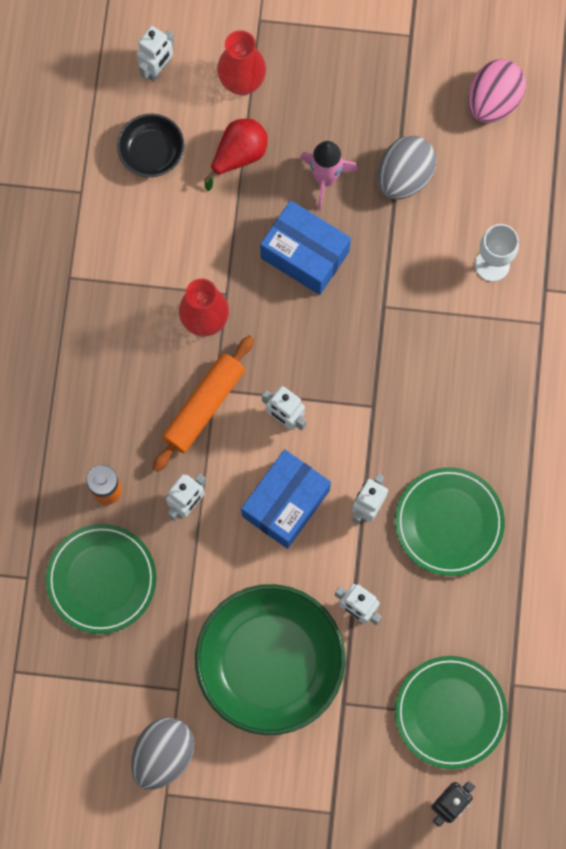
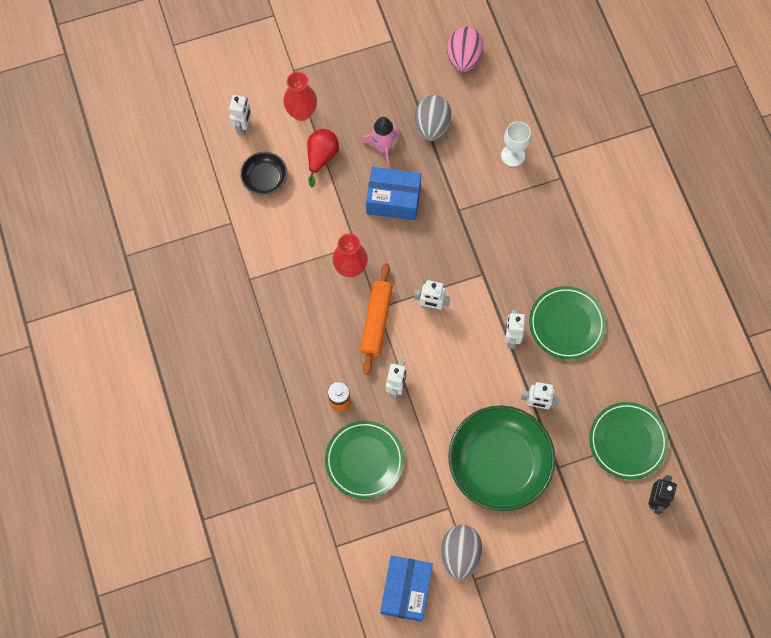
camera: 25 degrees left, 5 degrees down
blue box [241,449,331,549] -> blue box moved to [380,556,433,622]

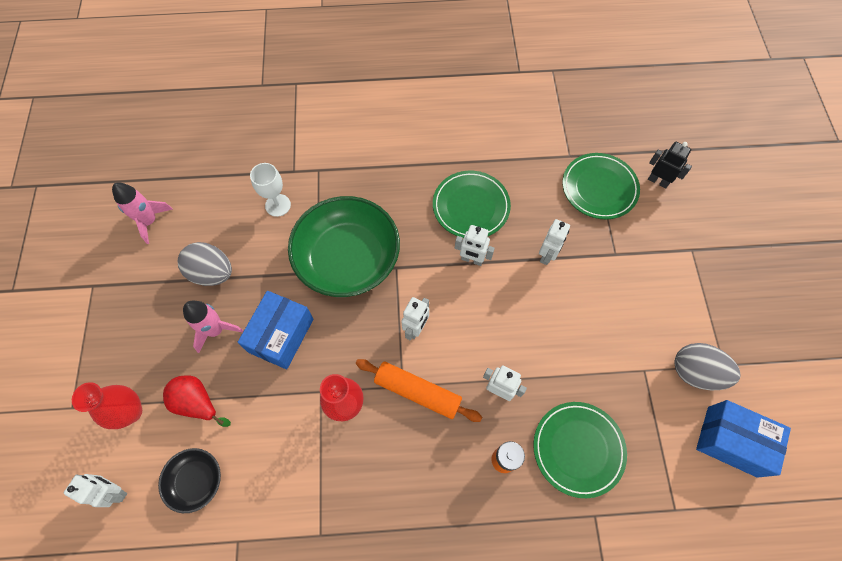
camera: 75 degrees left, 5 degrees down
pink egg [447,27,483,72] -> pink rocket [112,182,173,244]
green bowl [448,405,555,511] -> green bowl moved to [288,196,400,297]

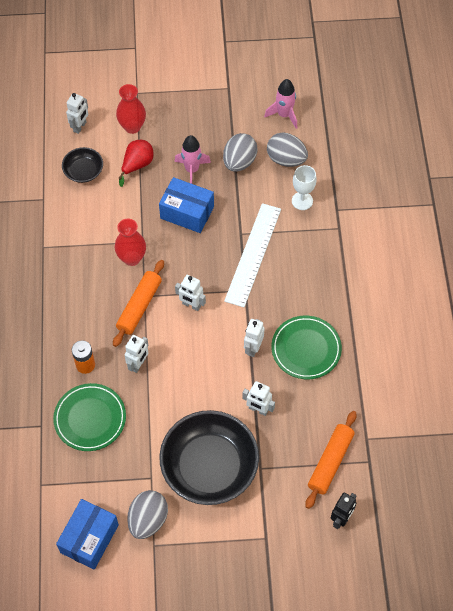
camera: 90 degrees right, 5 degrees down
green bowl [288,196,400,297] -> white ruler [224,203,281,307]
green plate [562,153,640,219] -> orange rolling pin [305,411,356,509]
none -> black bowl [159,410,259,505]
none -> grey egg [267,132,308,167]

